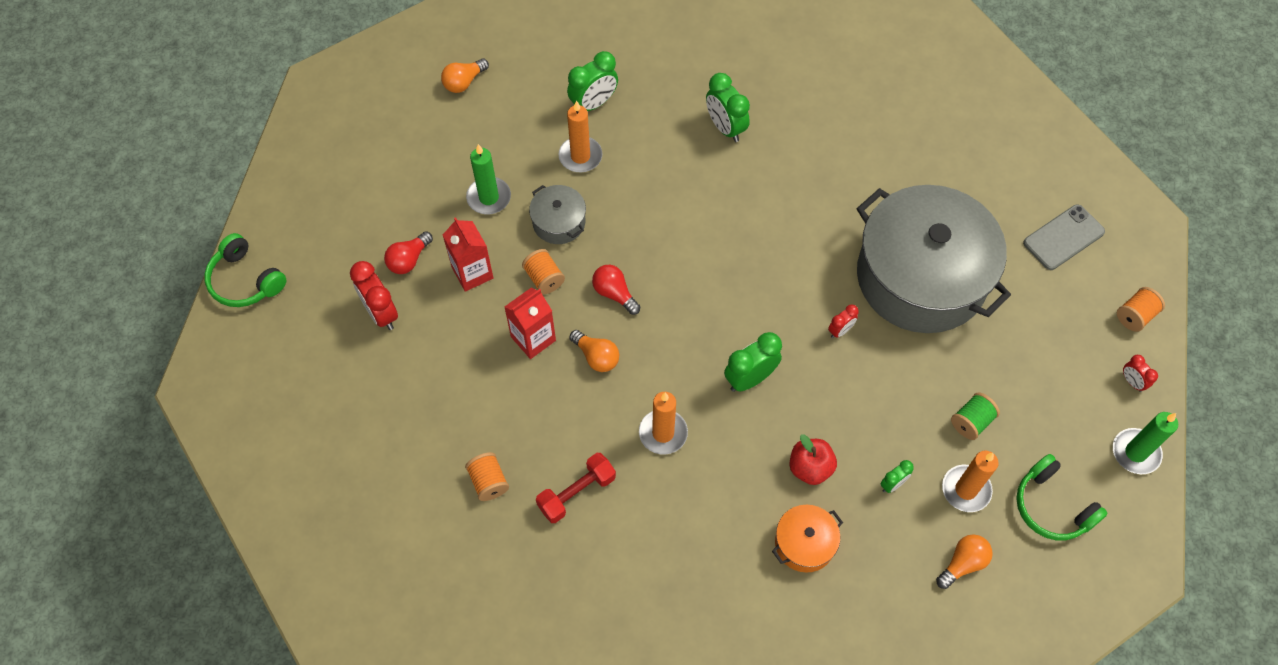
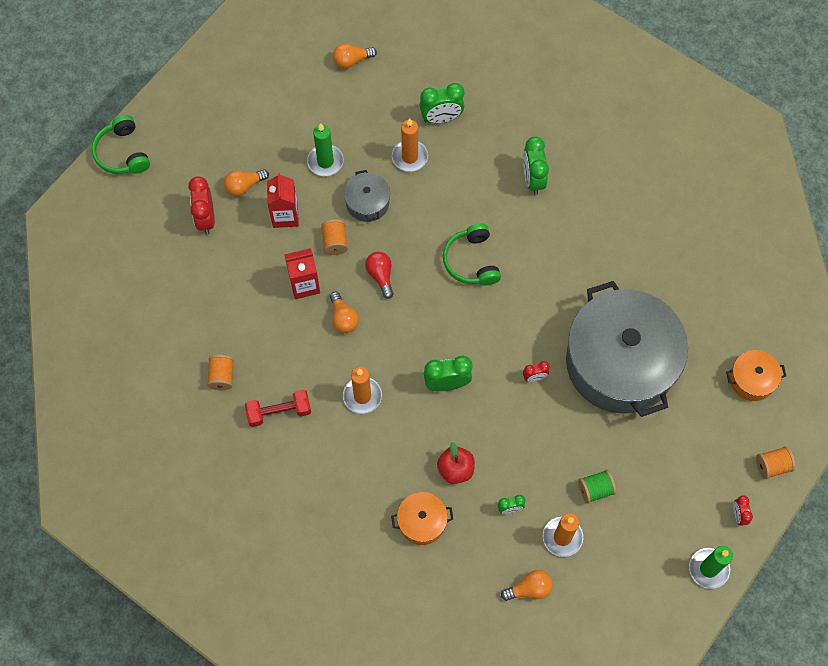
camera: 25 degrees right, 5 degrees up
red light bulb [384,231,433,274] -> orange light bulb [224,170,269,196]
green headphones [1016,454,1108,540] -> green headphones moved to [443,223,501,286]
grey phone [1023,204,1105,270] -> orange pot [726,350,786,401]

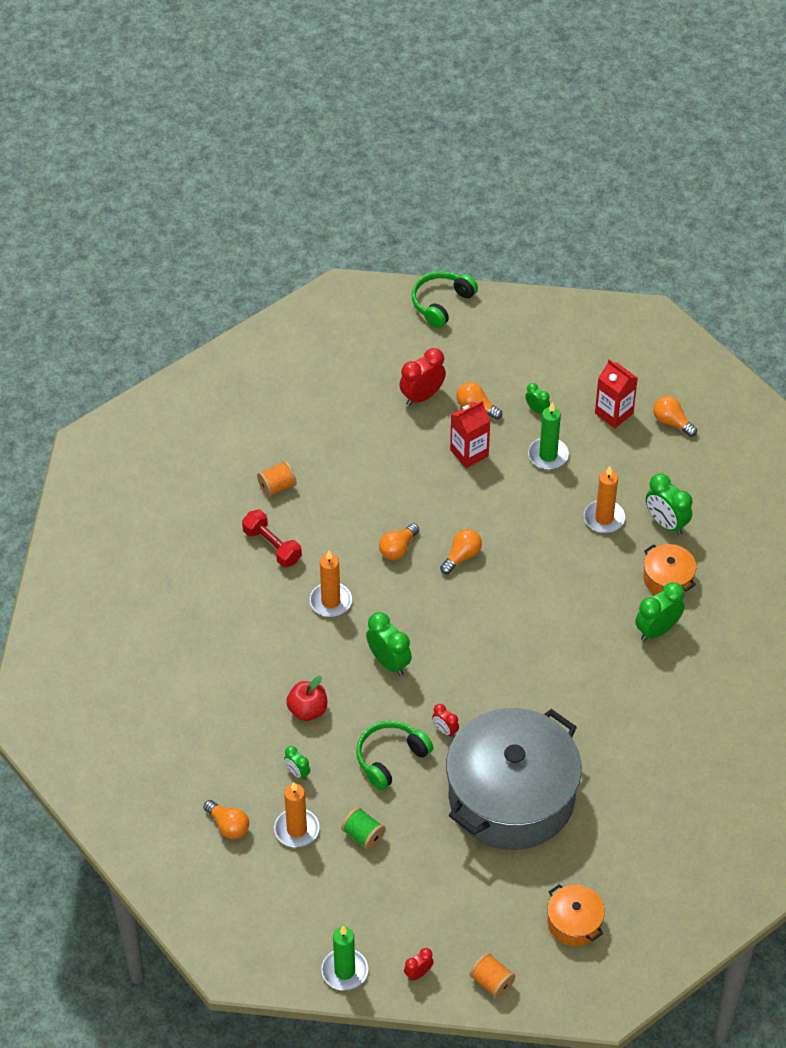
camera: 60 degrees right, 15 degrees down
red carton [284,248,320,299] -> red carton moved to [595,359,638,428]
orange spool [321,219,348,255] -> none
grey pot [344,170,390,222] -> none
red light bulb [365,252,394,299] -> orange light bulb [440,529,482,574]
orange pot [391,492,453,545] -> orange pot moved to [643,544,696,595]
green headphones [443,223,501,286] -> green headphones moved to [356,721,434,790]
none -> green clock [525,383,550,414]

